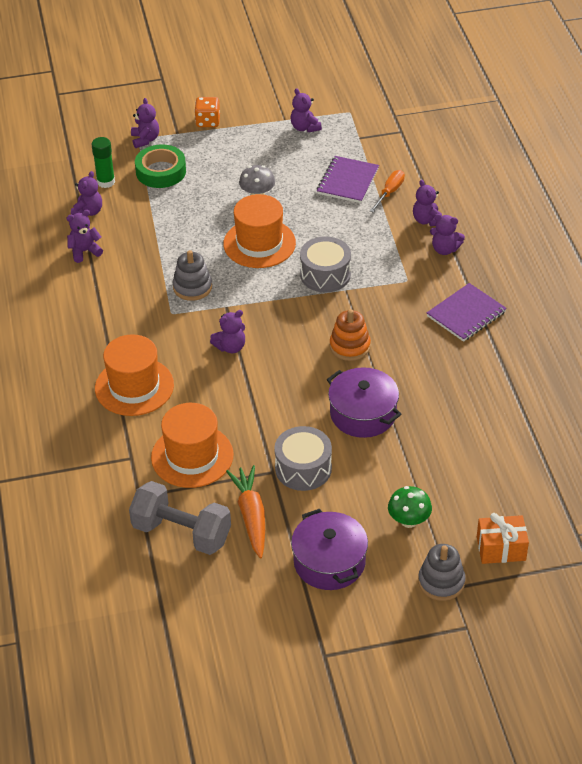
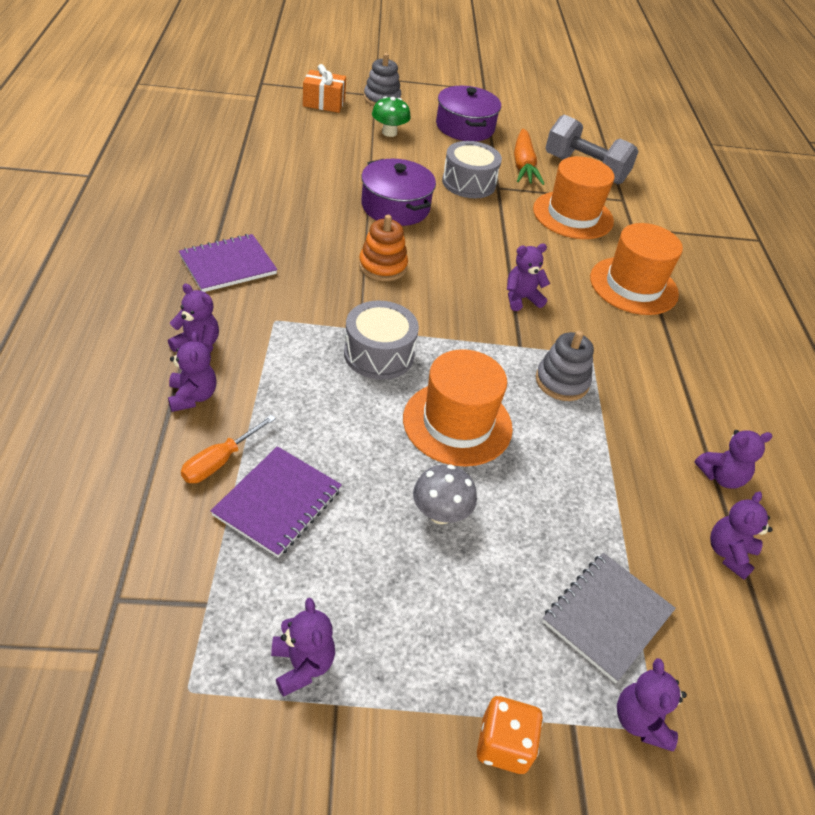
camera: 175 degrees left, 0 degrees up
green glue stick [92,137,115,188] -> none
green tape [135,144,186,188] -> grey notebook [542,553,676,683]

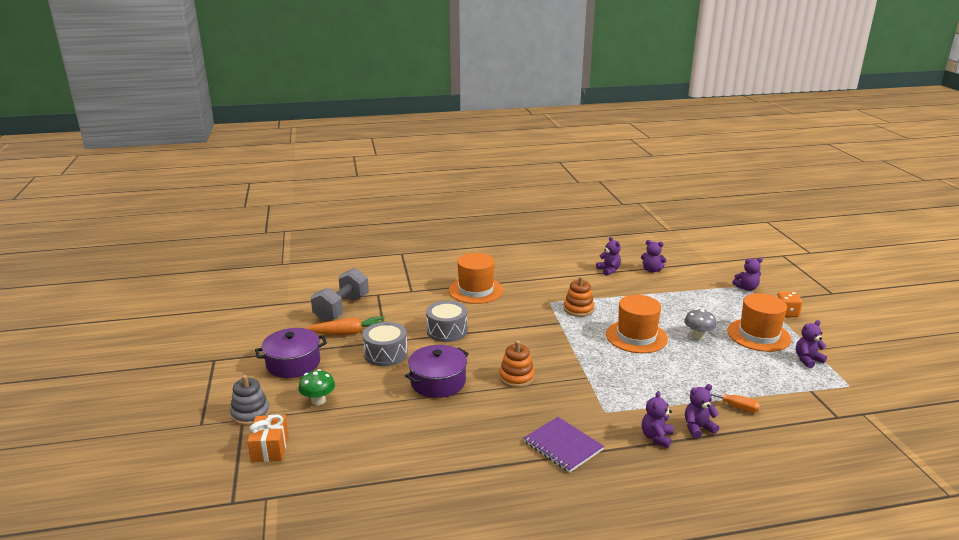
camera: 95 degrees left, 20 degrees down
purple notebook [211,446,342,558] -> none
grey drum [344,301,419,379] -> grey drum moved to [426,301,468,342]
purple teddy bear [507,244,550,311] -> none
orange hat [533,156,615,239] -> orange hat moved to [727,293,791,352]
grey stacking toy [536,330,594,401] -> orange stacking toy [564,276,594,317]
grey notebook [542,553,676,683] -> none

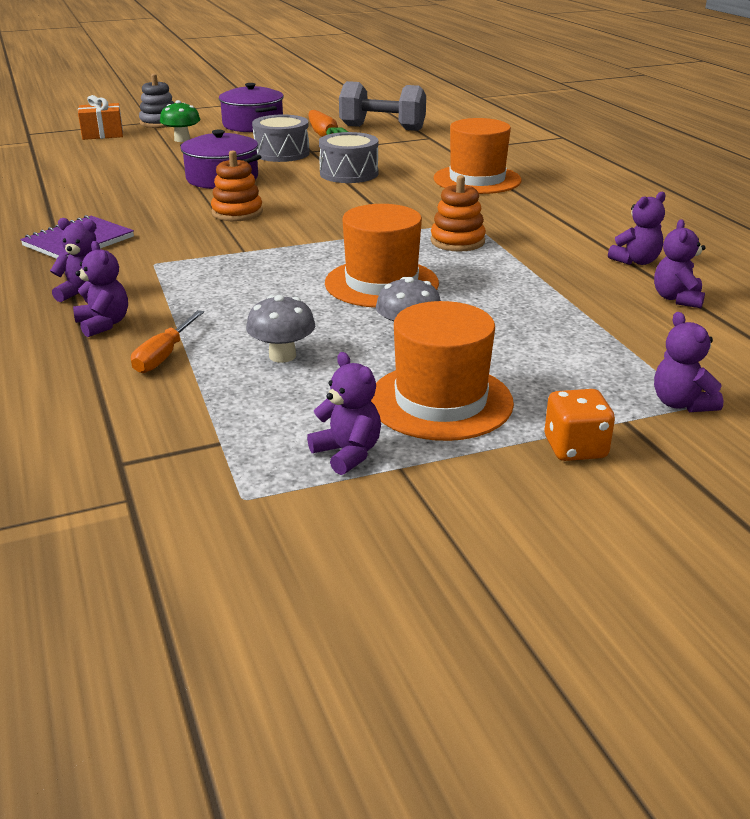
camera: 80 degrees right, 5 degrees up
none -> grey mushroom [246,295,315,363]

